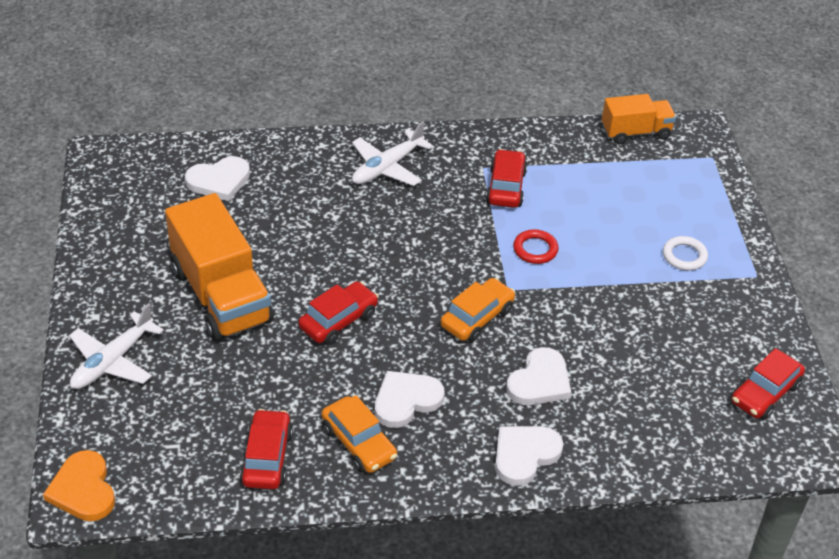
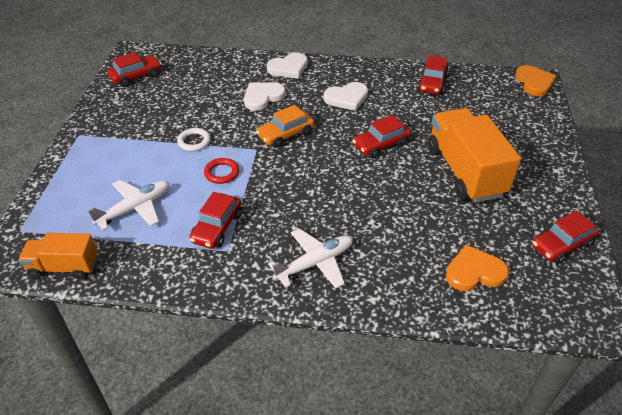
camera: 165 degrees left, 0 degrees up
white plane [69,303,164,389] -> white plane moved to [87,180,170,231]
white heart [185,156,250,201] -> orange heart [446,245,509,291]
orange car [322,395,398,473] -> none
white ring [663,236,708,271] -> white ring moved to [177,128,211,151]
none -> red car [532,210,599,264]

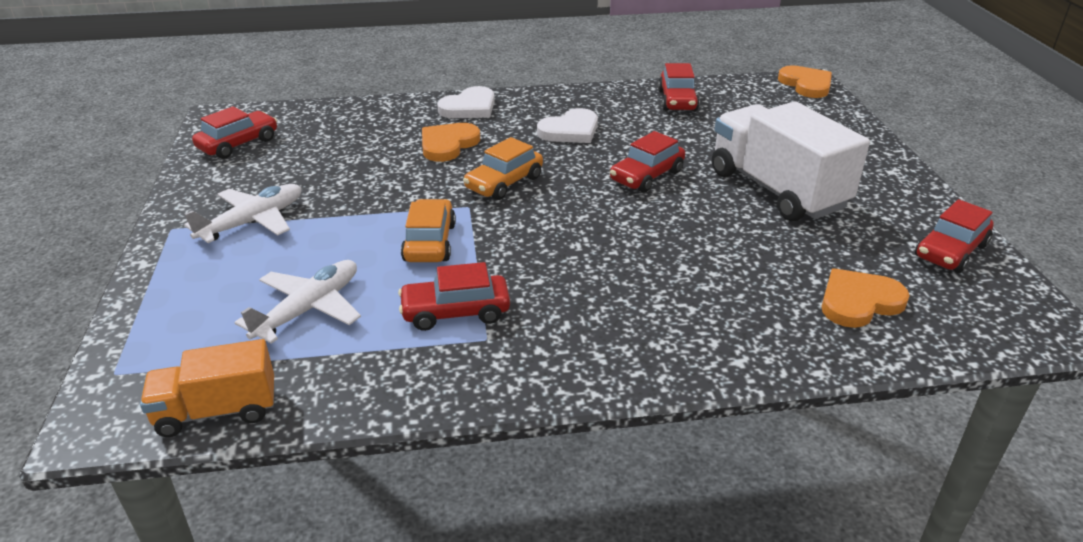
camera: 15 degrees left, 10 degrees down
white ring [177,128,211,151] -> none
red car [189,192,242,249] -> red car turned 75 degrees clockwise [398,262,510,331]
red ring [204,158,239,184] -> orange car [401,199,456,262]
white heart [244,82,286,111] -> orange heart [422,123,480,162]
white plane [268,228,353,288] -> white plane moved to [184,184,301,243]
orange truck [428,108,521,203] -> white truck [712,101,870,221]

